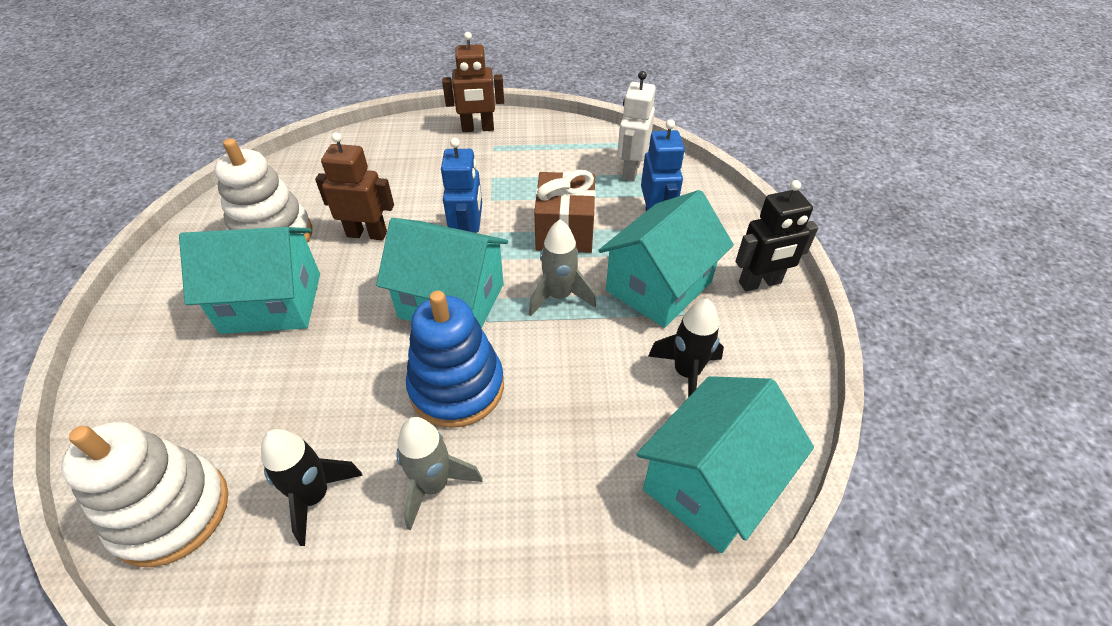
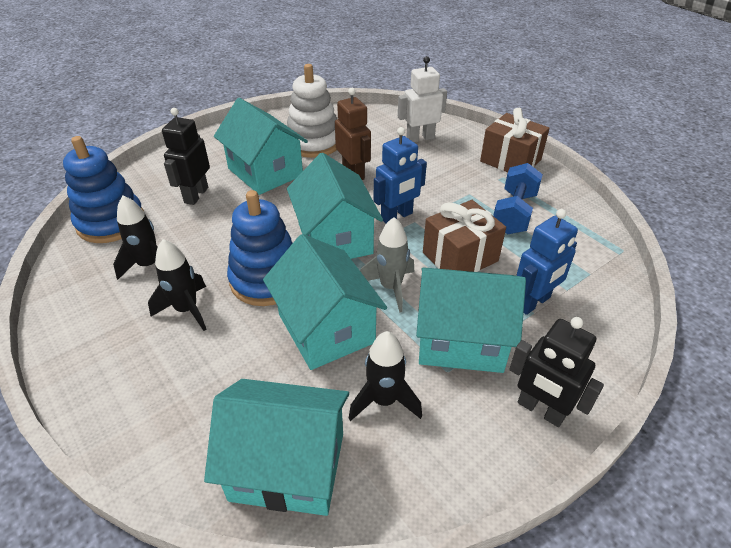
camera: 55 degrees right, 5 degrees down
white stacking toy [61,421,228,567] -> blue stacking toy [63,136,144,243]
grey rocket [396,417,483,530] -> black rocket [148,239,207,331]
brown robot [442,32,504,132] -> brown gift [480,108,550,172]
white robot [617,71,656,181] -> white robot moved to [398,56,447,142]
none -> black robot [162,108,210,205]
none -> turquoise house [263,234,387,370]
none -> blue dumbbell [493,163,543,234]

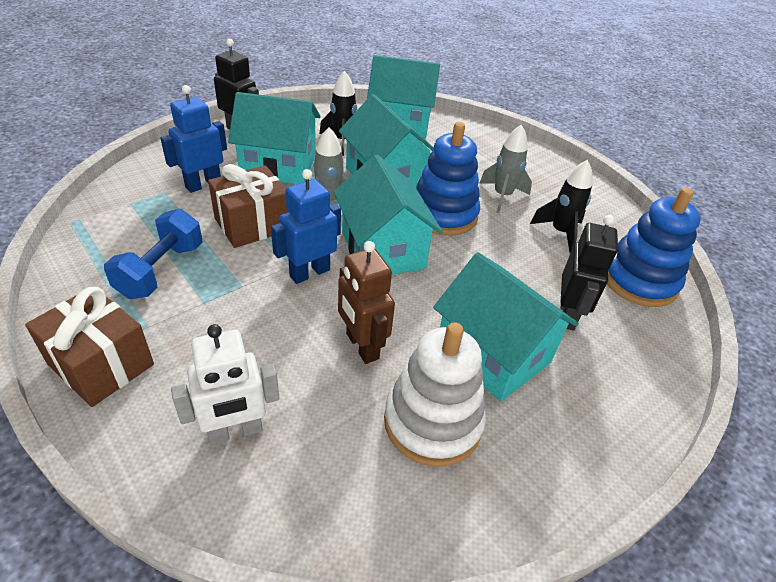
camera: 175 degrees right, 0 degrees up
black rocket [148,239,207,331] -> grey rocket [480,125,532,213]

